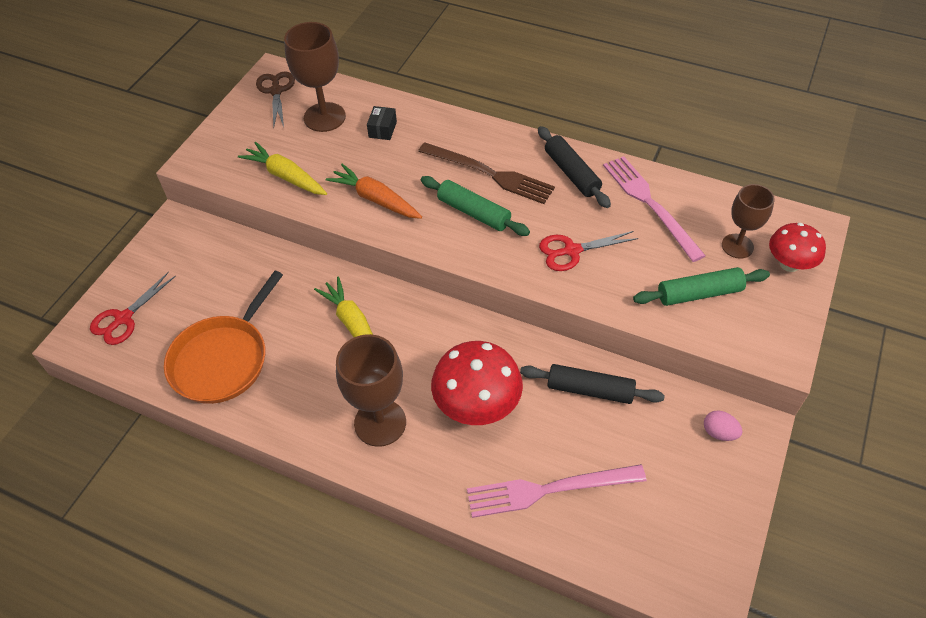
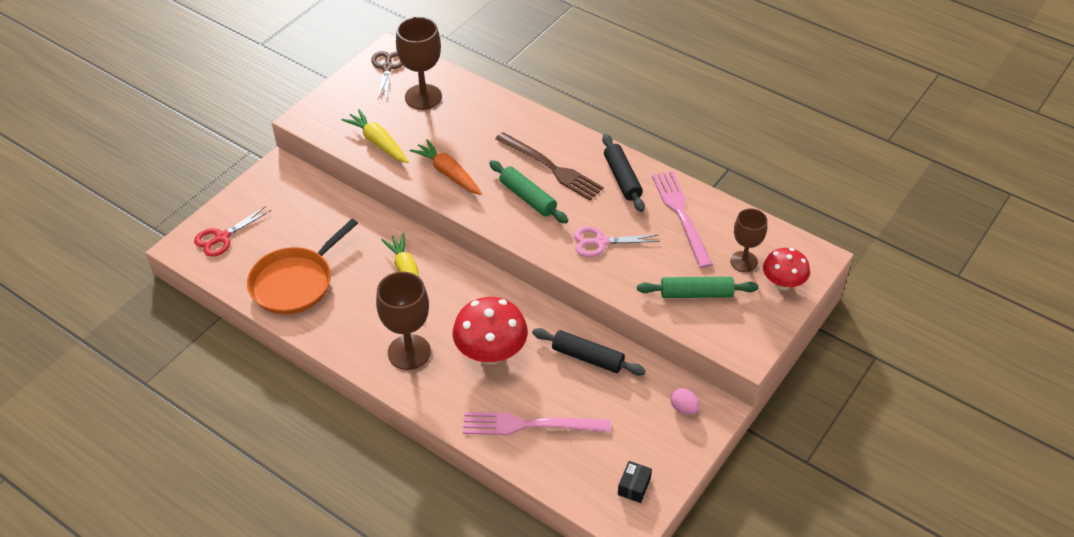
camera: 10 degrees right, 5 degrees down
black box [367,106,397,140] -> black box moved to [618,461,652,503]
red scissors [539,231,638,271] -> pink scissors [574,227,660,257]

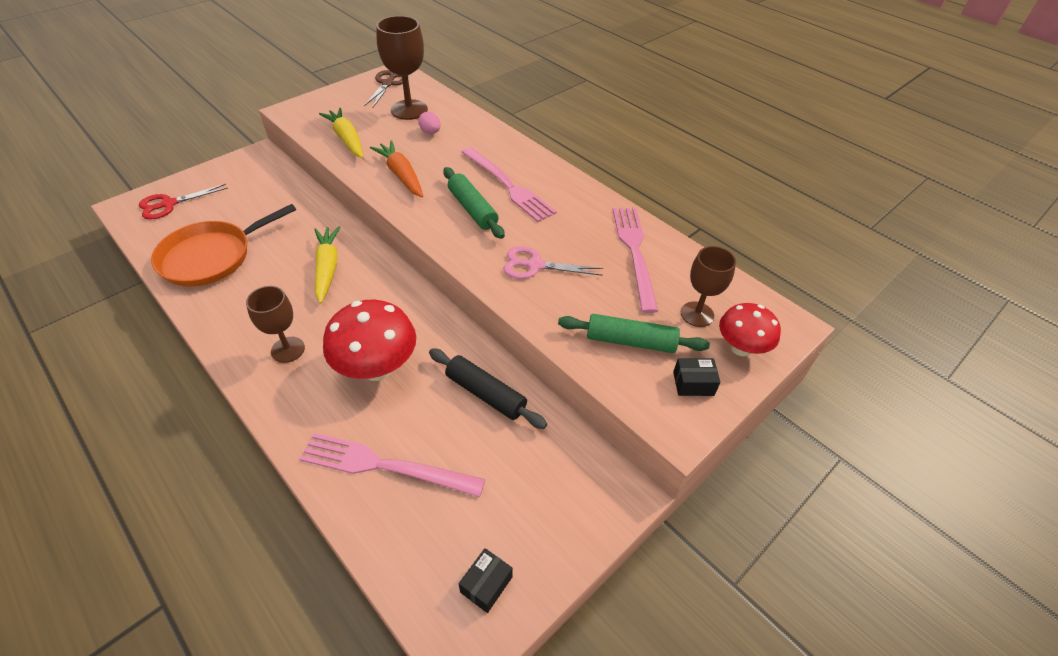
camera: 10 degrees right, 0 degrees up
brown goblet [376,272,431,370] -> brown goblet [246,286,305,363], size x0.65
brown fork [495,132,604,200] -> pink fork [462,147,557,222]
black rolling pin [602,134,645,212] -> none
pink egg [670,388,700,415] -> pink egg moved to [418,111,441,134]
none -> black box [673,358,721,396]

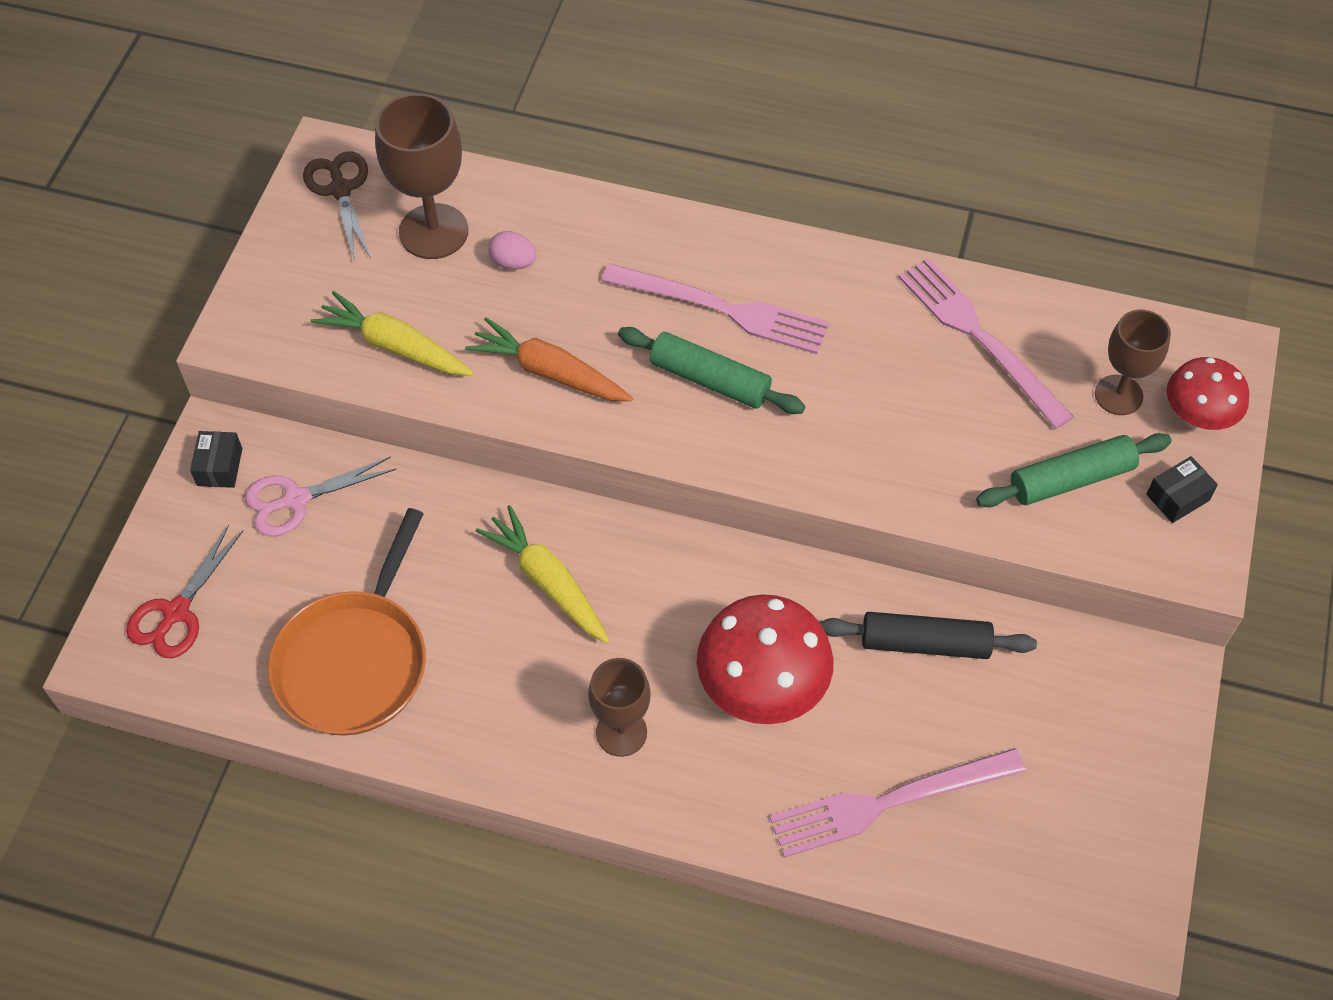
camera: 30 degrees left, 10 degrees up
black box [459,548,513,613] -> black box moved to [190,431,242,488]
pink scissors [503,246,603,279] -> pink scissors moved to [245,456,396,536]

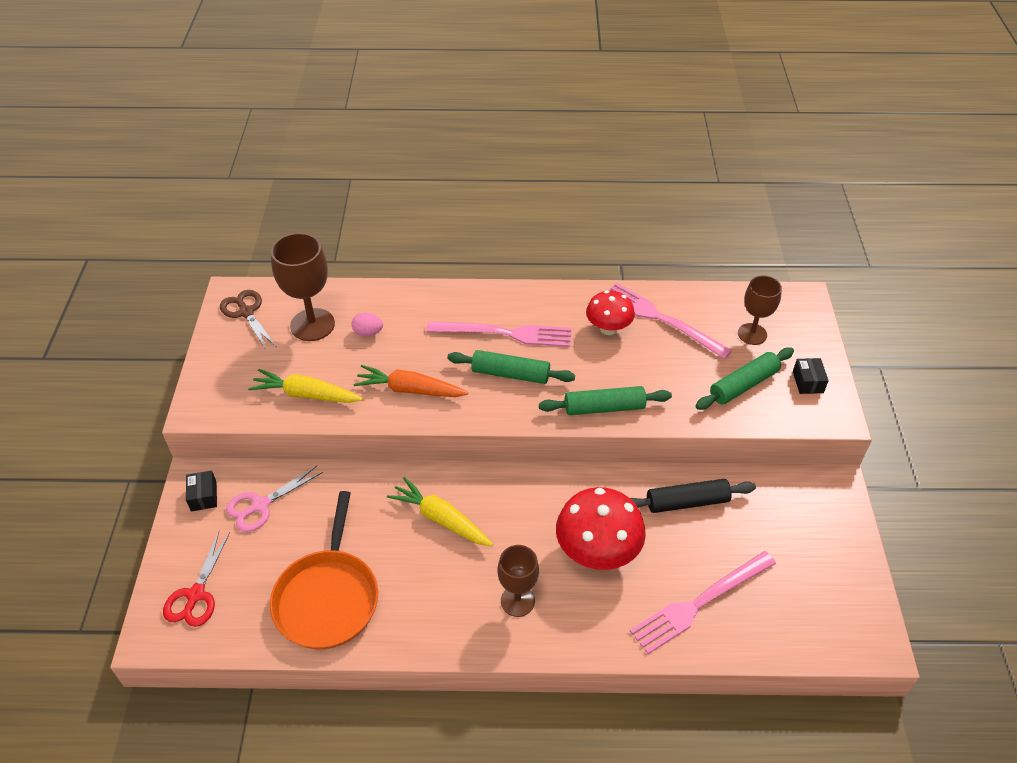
camera: 15 degrees left, 10 degrees down
black box [1146,456,1218,523] -> black box turned 45 degrees counterclockwise [793,358,829,394]
red mushroom [1166,357,1249,430] -> red mushroom moved to [586,290,635,335]
none -> green rolling pin [539,386,672,415]

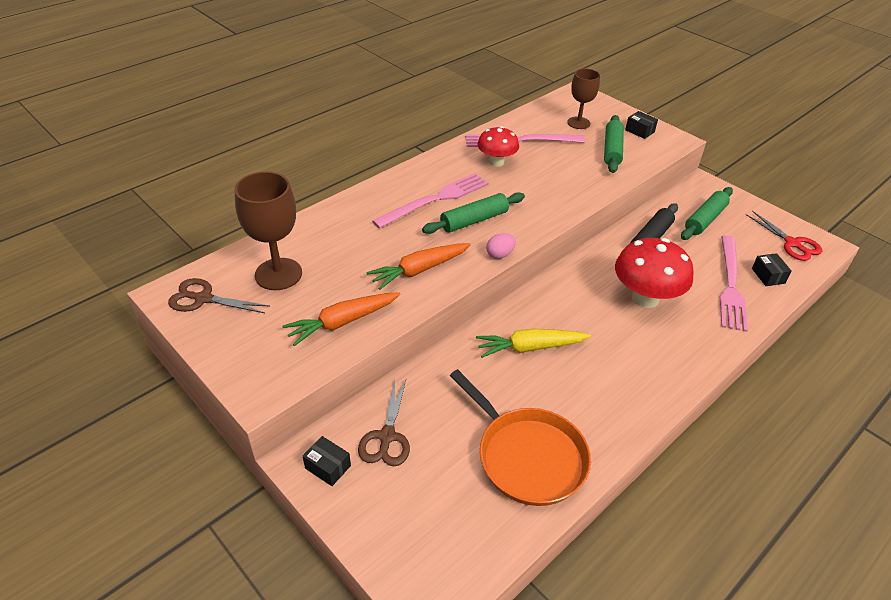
camera: 45 degrees left, 5 degrees down
red scissors [163,532,230,627] -> red scissors moved to [746,211,822,261]
pink scissors [226,466,323,532] -> brown scissors [358,378,410,466]
yellow carrot [248,369,363,403] -> orange carrot [282,292,400,346]
pink egg [351,312,383,336] -> pink egg moved to [486,233,516,259]
brown goblet [498,545,539,617] -> none
green rolling pin [539,386,672,415] -> green rolling pin moved to [681,187,733,240]
none -> black box [752,253,792,286]

